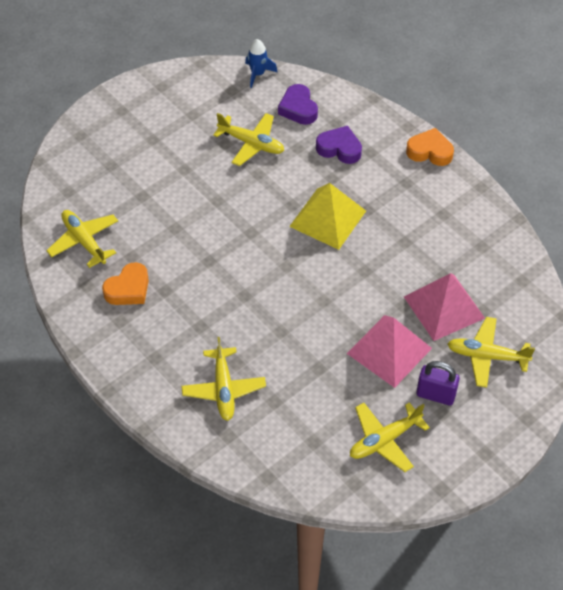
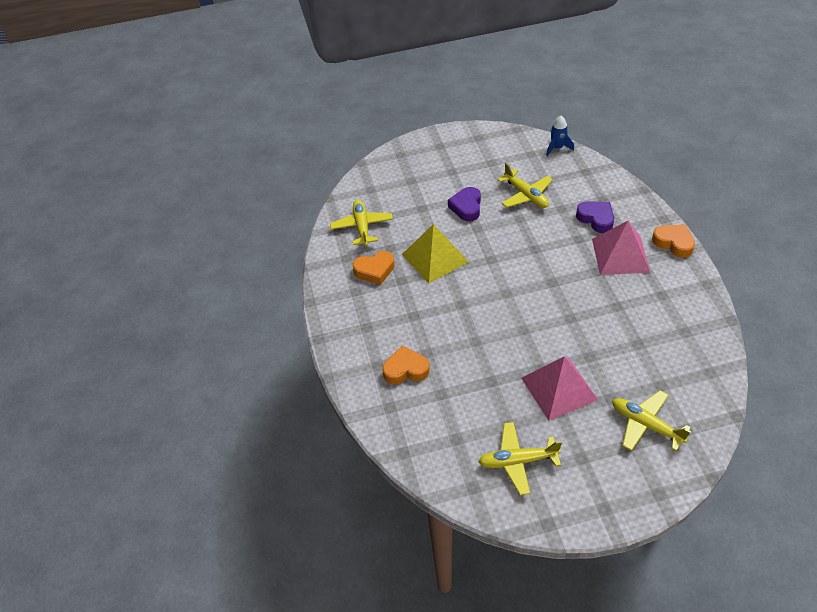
camera: 30 degrees right, 5 degrees down
yellow plane [181,337,266,421] -> orange heart [382,345,430,384]
purple heart [278,84,318,125] -> purple heart moved to [448,187,481,222]
yellow pyramid [289,183,366,250] -> yellow pyramid moved to [402,224,469,283]
pink pyramid [404,273,485,341] -> pink pyramid moved to [592,221,651,275]
purple padlock [416,361,460,406] -> none

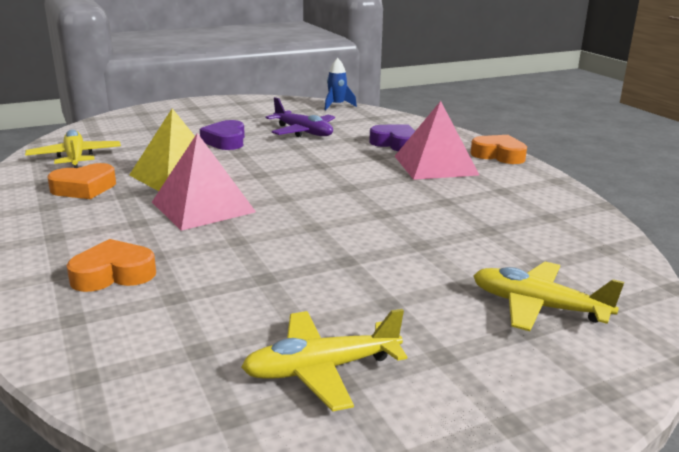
camera: 15 degrees left, 25 degrees down
yellow plane [497,163,553,208] -> purple plane [265,97,335,137]
pink pyramid [521,356,598,421] -> pink pyramid moved to [152,133,256,231]

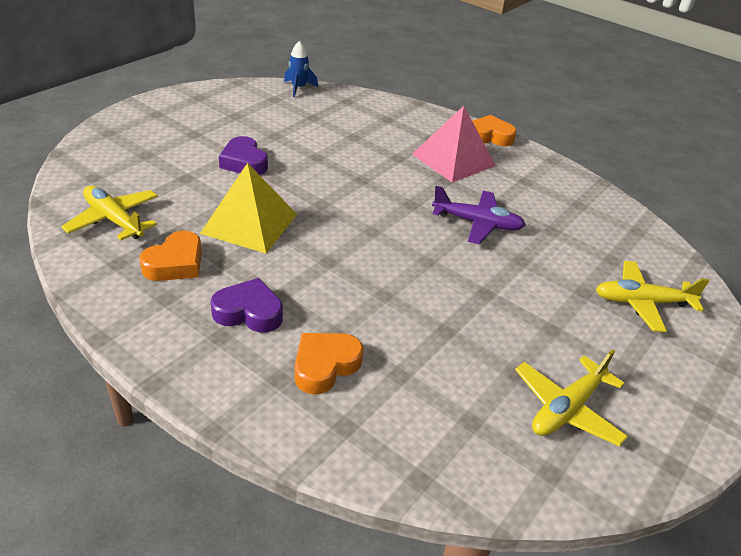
camera: 30 degrees left, 15 degrees up
pink pyramid [152,133,256,231] -> none
purple plane [265,97,335,137] -> purple plane moved to [432,186,526,244]
purple heart [369,124,415,151] -> purple heart moved to [210,278,283,333]

